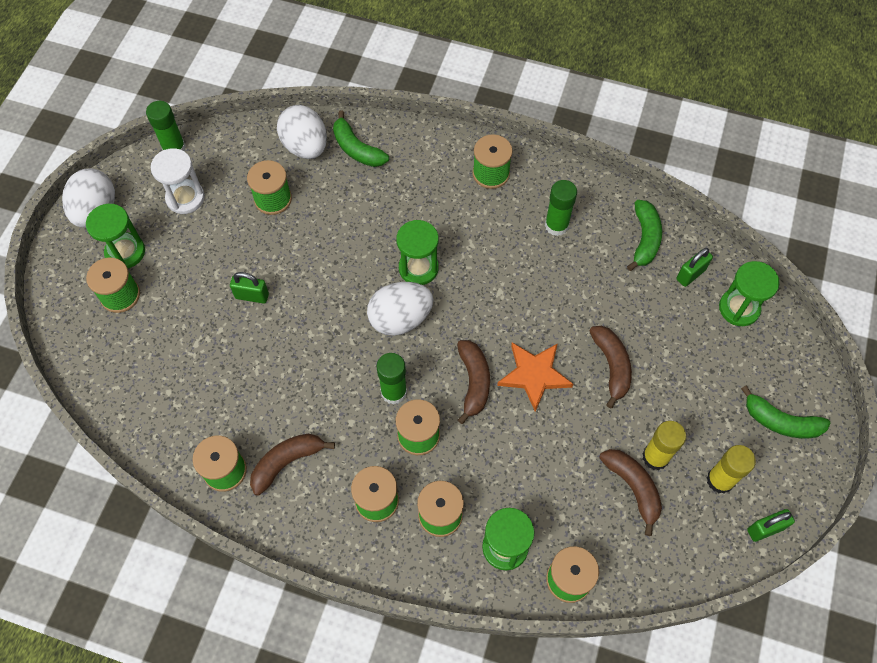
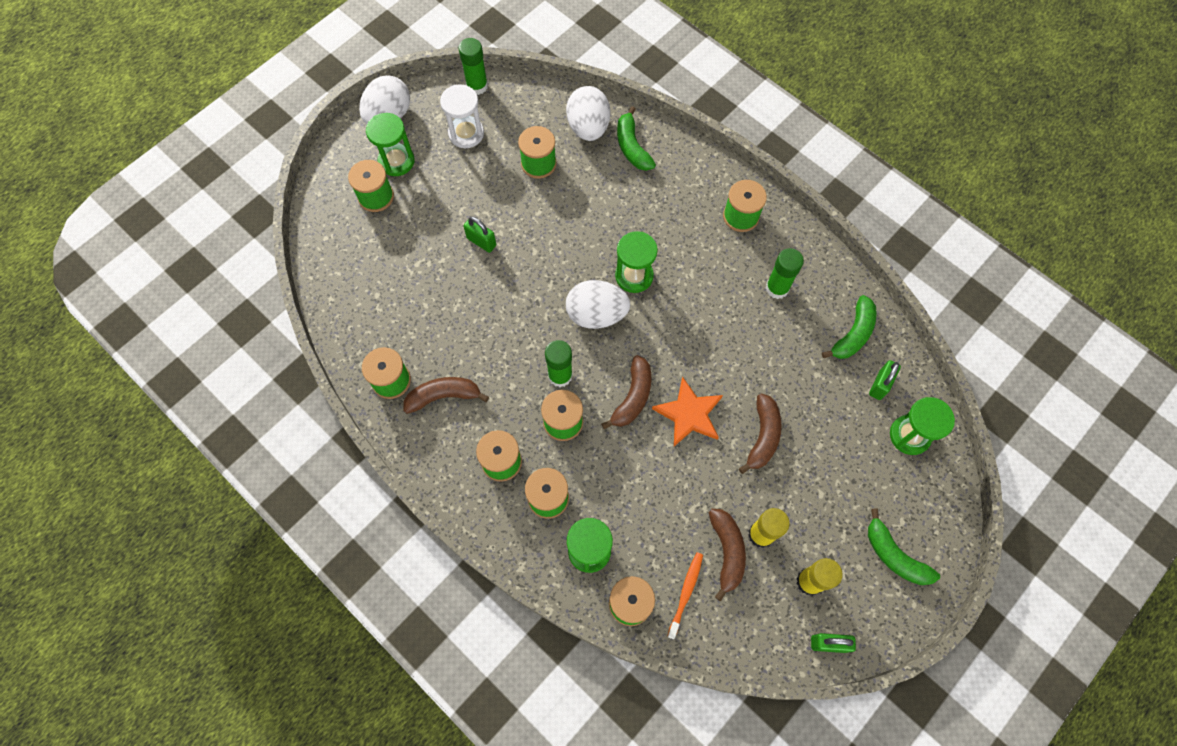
camera: 25 degrees right, 5 degrees up
green padlock [676,248,713,287] -> green padlock turned 45 degrees counterclockwise [869,360,901,400]
none -> orange toothbrush [667,552,703,639]

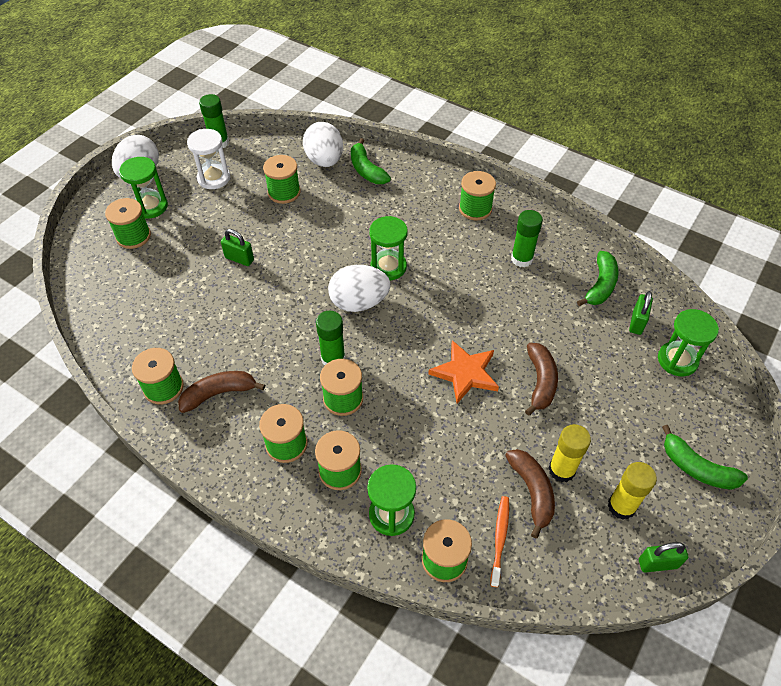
camera: 10 degrees left, 15 degrees down
brown banana [601,355,651,429] -> none

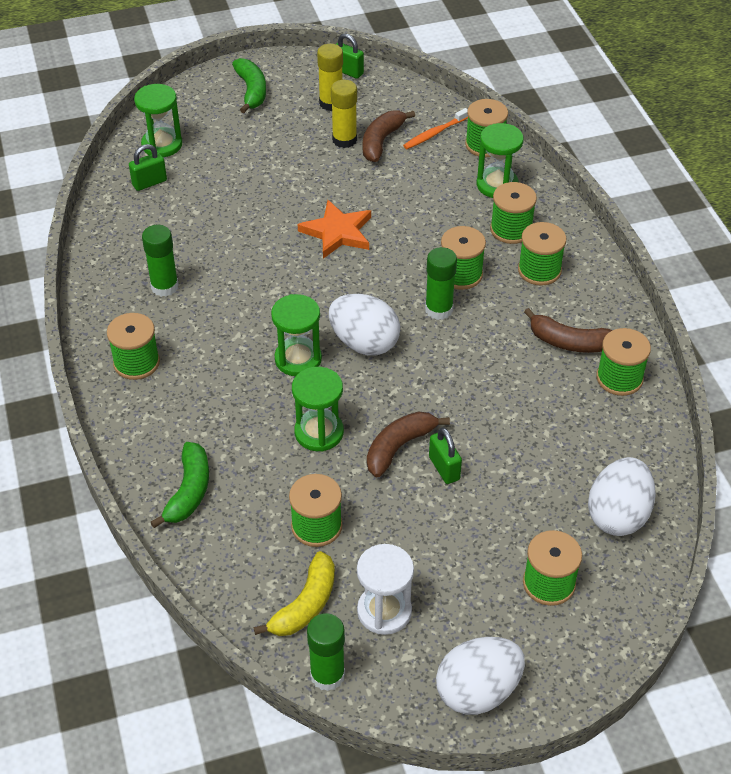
camera: 140 degrees left, 5 degrees down
green hourglass [119,157,168,219] -> green hourglass moved to [292,367,344,452]
white egg [303,122,343,167] -> white egg moved to [588,457,656,536]
brown banana [525,343,558,416] -> brown banana moved to [367,411,450,477]
green banana [577,251,618,306] -> none
none -> yellow banana [253,551,335,636]

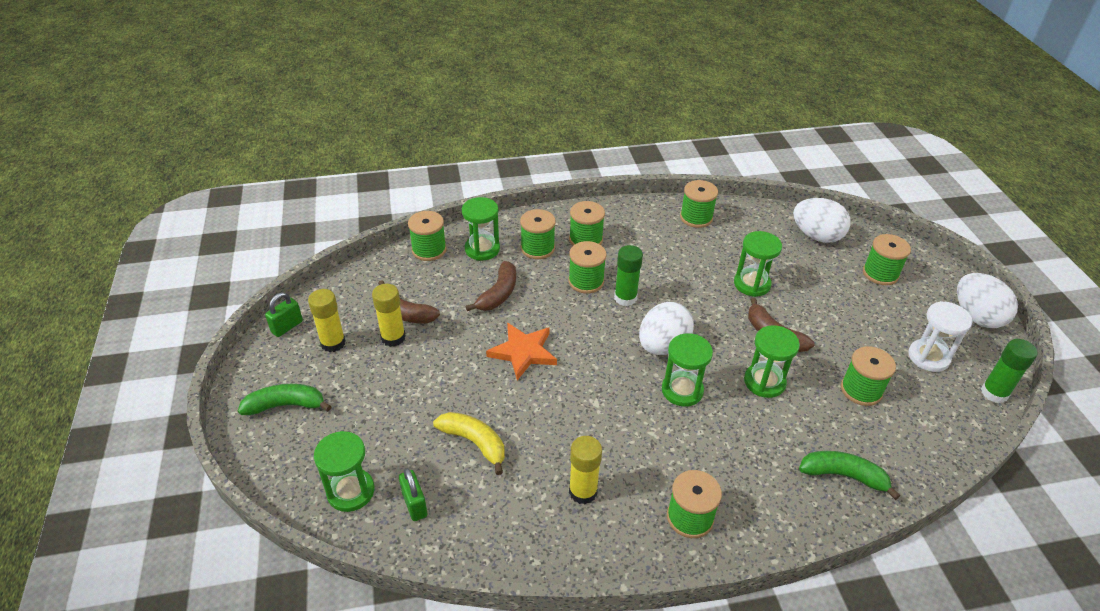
camera: 85 degrees left, 5 degrees down
green glue stick [142,225,179,297] -> yellow glue stick [569,436,602,504]
yellow banana [253,551,335,636] -> yellow banana moved to [433,412,505,475]
orange toothbrush [403,108,468,149] -> none
green padlock [429,427,462,484] -> none
brown banana [524,308,612,353] -> brown banana moved to [465,261,516,311]
none -> green hourglass [734,231,782,297]

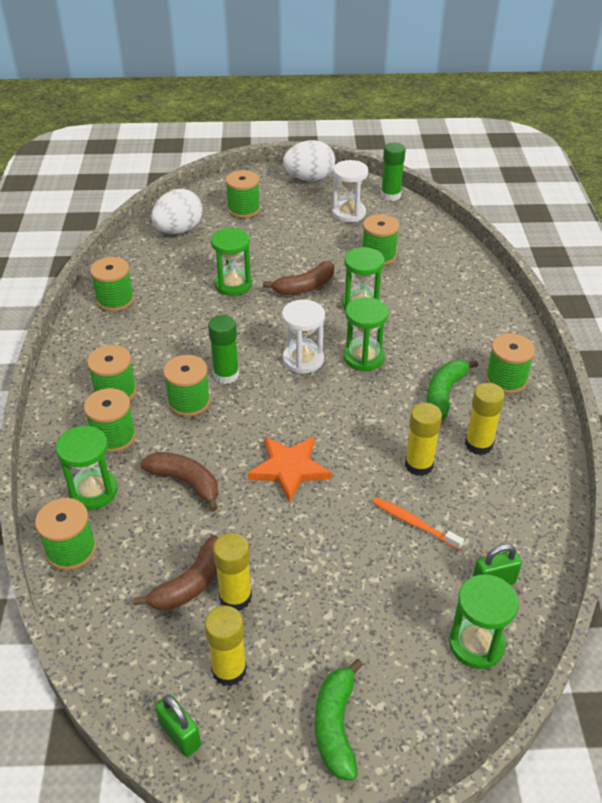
camera: 80 degrees left, 0 degrees up
yellow banana [433,412,505,475] -> orange toothbrush [373,497,464,550]
white egg [639,302,694,355] -> white hourglass [282,299,325,374]
green banana [799,451,900,500] -> green banana moved to [427,360,478,418]
none -> yellow glue stick [405,403,442,476]

